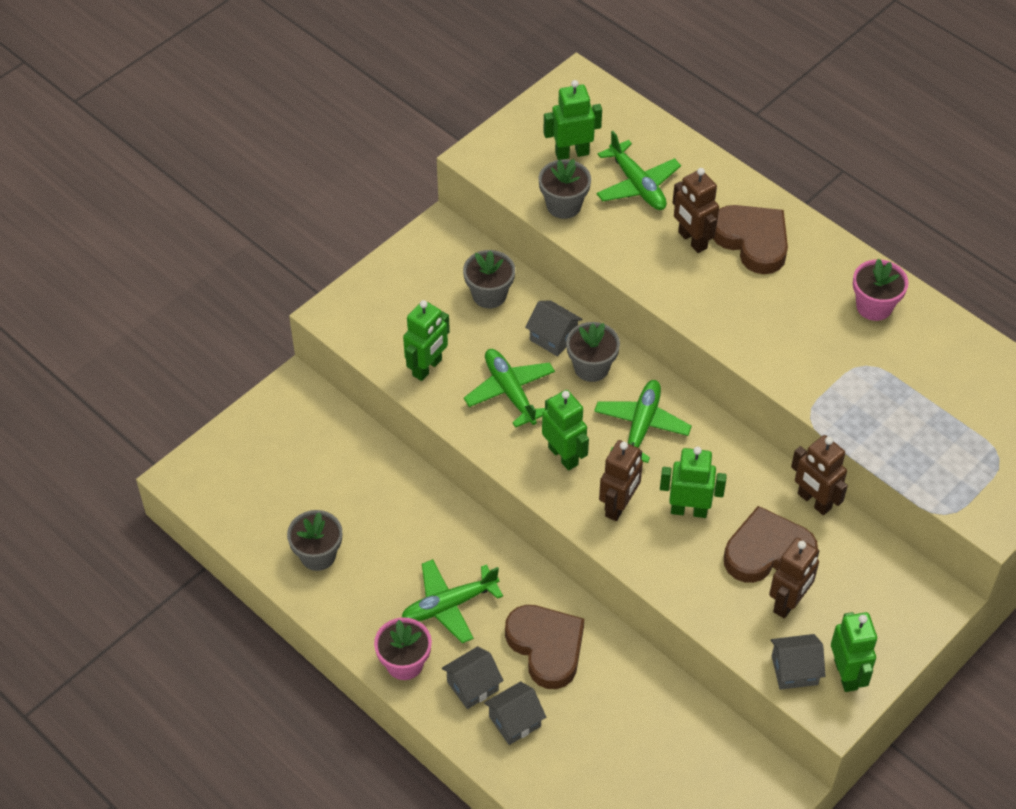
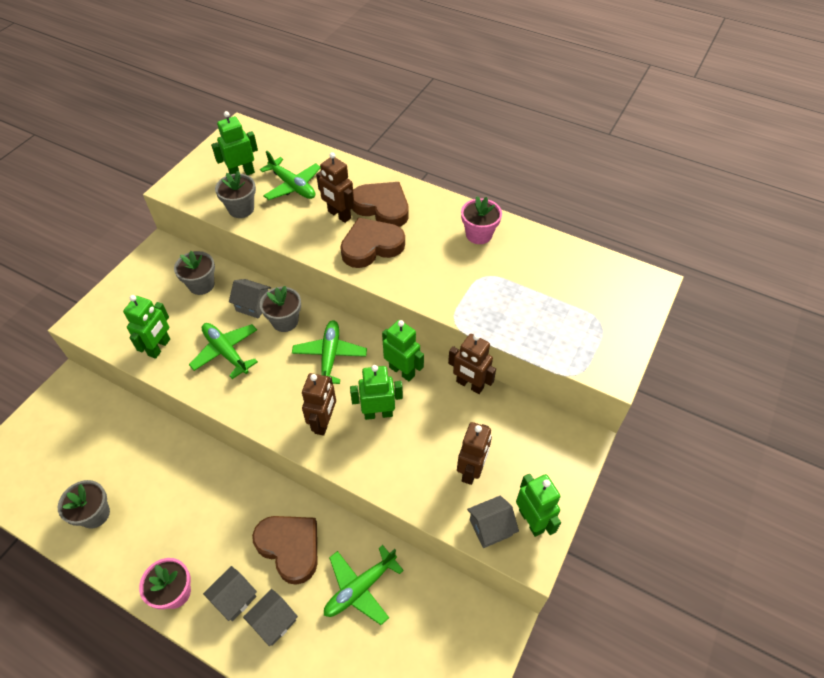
camera: 15 degrees left, 0 degrees up
green plane [402,559,503,643] -> green plane moved to [324,545,404,625]
green robot [542,390,589,471] -> green robot moved to [382,320,424,381]
brown heart [724,506,818,583] -> brown heart moved to [340,217,405,268]

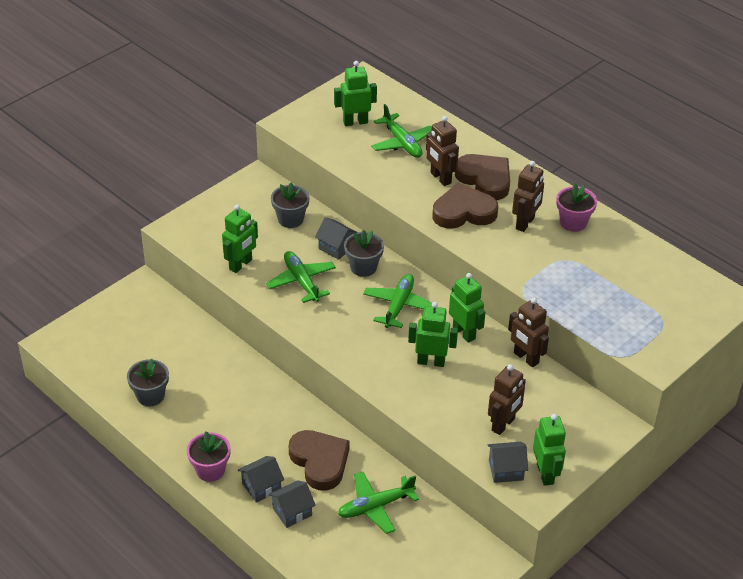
camera: 15 degrees right, 10 degrees down
grey flower pot [215,171,256,218] -> none
brown robot [302,373,336,436] -> brown robot moved to [512,161,544,232]

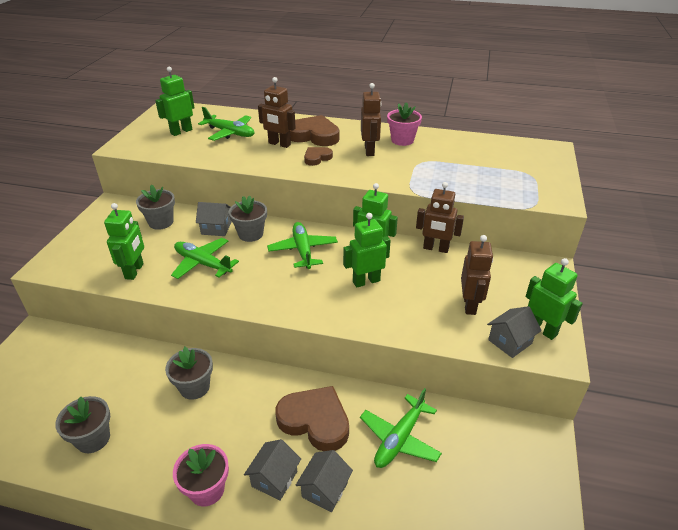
camera: 30 degrees left, 5 degrees down
brown heart [432,183,498,229] -> brown heart [304,147,333,166], size x0.54
none -> grey flower pot [165,347,213,400]

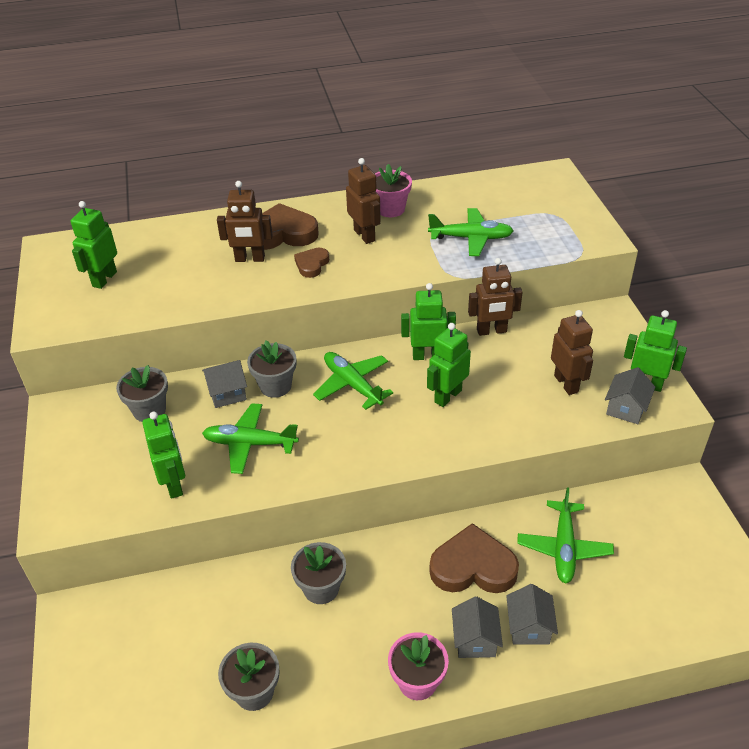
camera: 25 degrees left, 5 degrees up
green plane [198,107,254,141] -> green plane moved to [428,208,514,256]

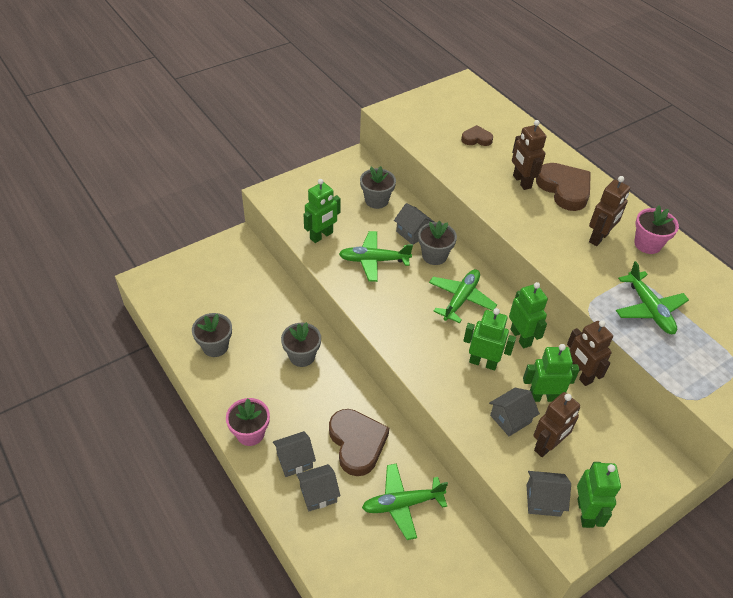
camera: 65 degrees right, 5 degrees up
green robot [71,201,117,289] -> green robot moved to [523,344,579,402]
green plane [202,403,299,474] -> green plane turned 75 degrees counterclockwise [339,231,413,282]
brown heart [294,248,329,278] -> brown heart moved to [461,125,493,146]
none -> grey house [489,388,540,436]

